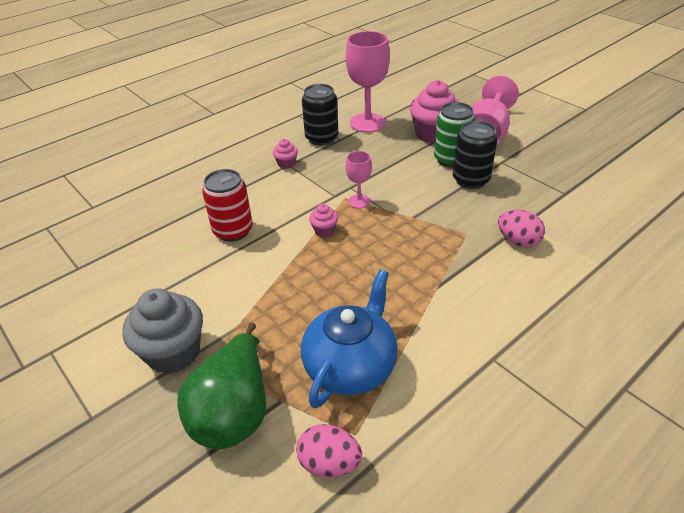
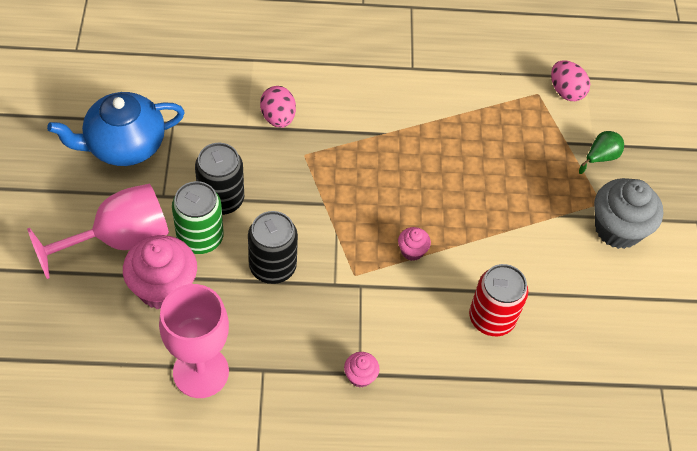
camera: 145 degrees left, 15 degrees up
green pear [177,323,266,449] -> green pear [579,131,624,174], size x0.47
blue teapot [301,269,398,408] -> blue teapot moved to [47,92,185,166]
black can [302,84,338,146] -> black can moved to [248,211,298,284]
pink goblet [346,151,372,209] -> none

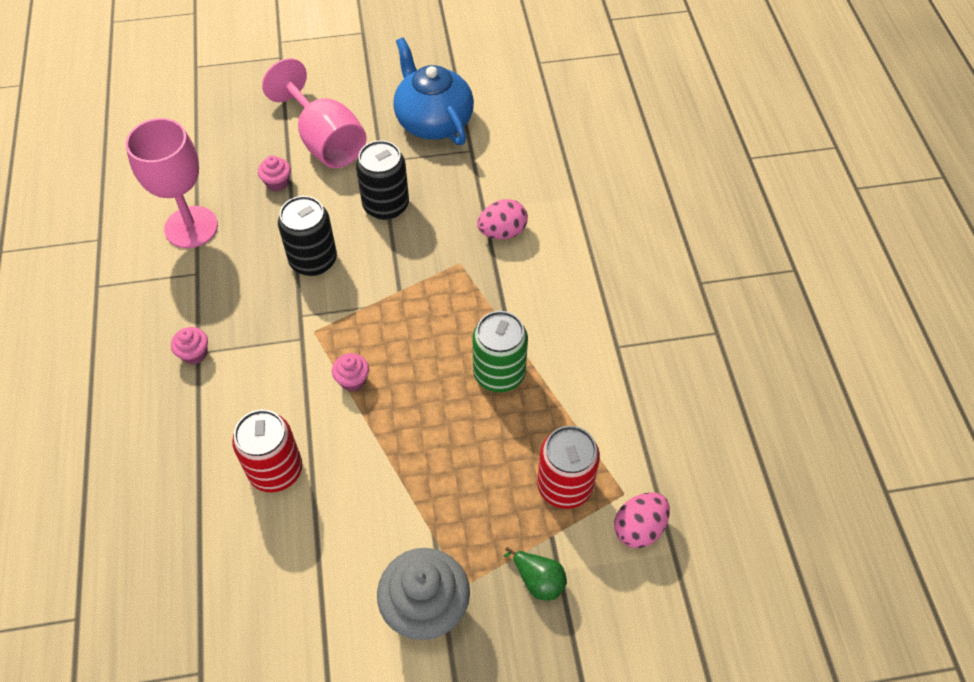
camera: 85 degrees right, 0 degrees up
pink cupcake [123,235,197,309] -> pink cupcake [258,155,291,191], size x0.47
green can [172,181,224,254] -> green can moved to [472,311,528,392]
none -> red can [537,426,600,509]

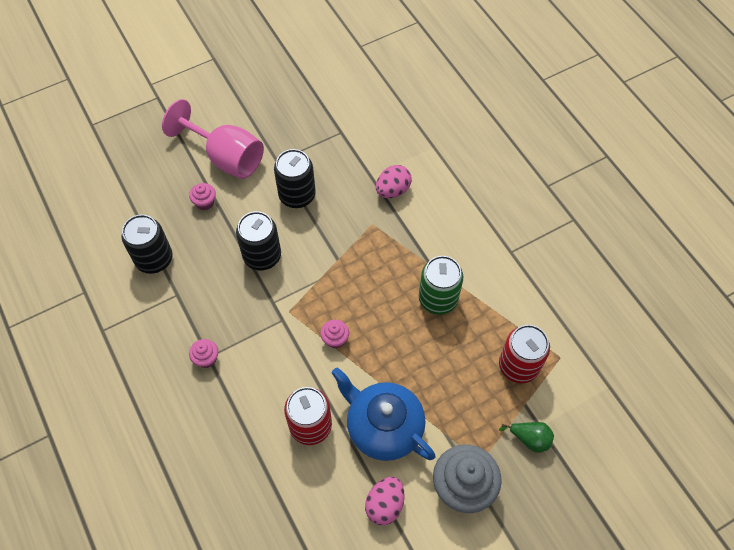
camera: 20 degrees left, 5 degrees up
pink goblet [126,118,218,248] -> black can [121,214,173,274]
blue teapot [393,37,474,145] -> blue teapot moved to [331,367,435,461]
pink egg [614,492,670,548] -> pink egg moved to [365,477,405,525]

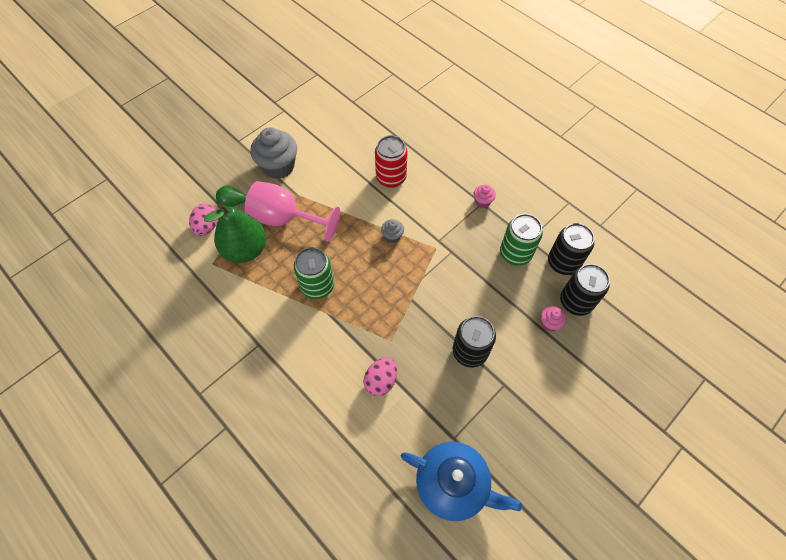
camera: 165 degrees right, 0 degrees up
pink goblet [162,99,264,179] -> pink goblet moved to [245,181,340,242]
black can [236,211,281,270] -> black can moved to [560,264,610,316]
pink cupcake [320,320,349,348] -> grey cupcake [381,219,404,243]
blue teapot [331,367,435,461] -> blue teapot moved to [401,442,522,521]
pink egg [365,477,405,525] -> pink egg moved to [189,204,218,236]
red can [499,325,550,383] -> green pear [204,203,266,263]
none -> green can [500,214,543,266]

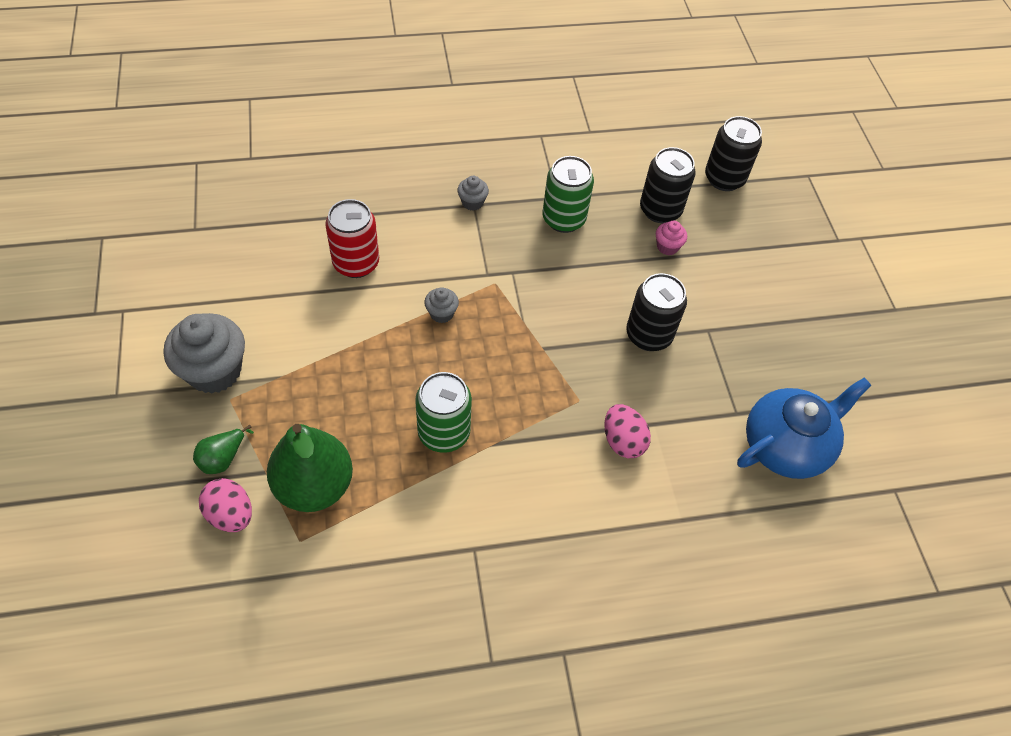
camera: 60 degrees left, 5 degrees down
pink goblet [245,181,340,242] -> none
pink cupcake [474,185,496,208] -> grey cupcake [457,176,489,211]
black can [548,223,594,275] -> black can moved to [705,116,762,191]

